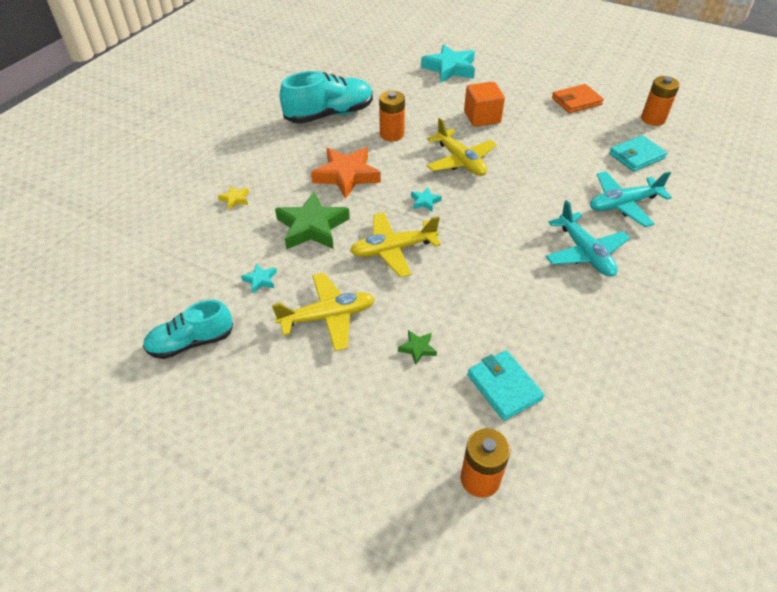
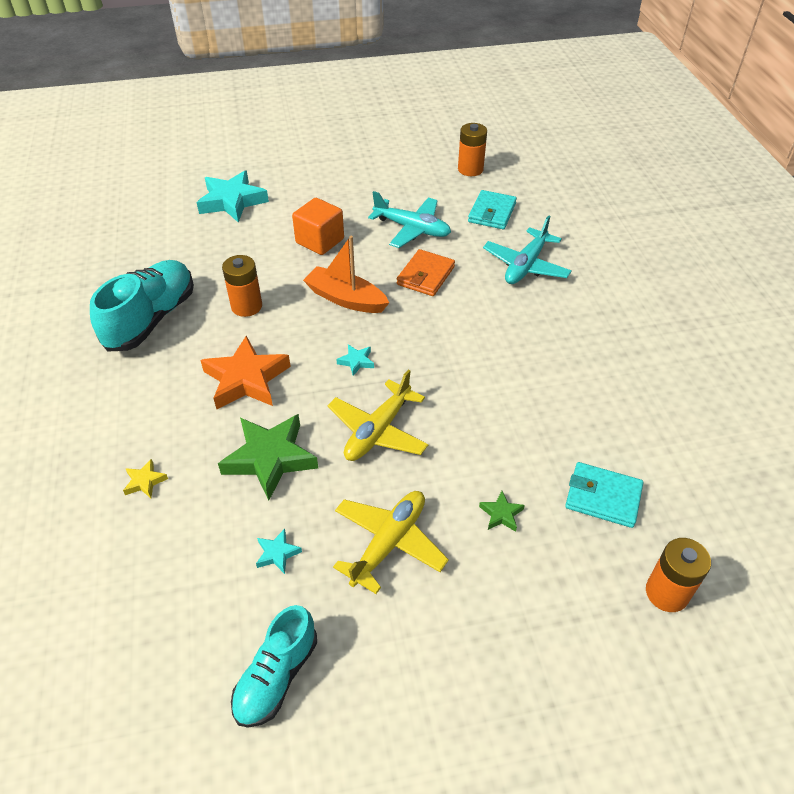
camera: 40 degrees left, 0 degrees up
yellow plane [427,118,497,176] -> orange boat [303,236,389,313]
turquoise plane [545,200,630,277] -> turquoise plane moved to [368,191,451,248]
orange wallet [552,84,604,113] -> orange wallet moved to [397,249,455,296]

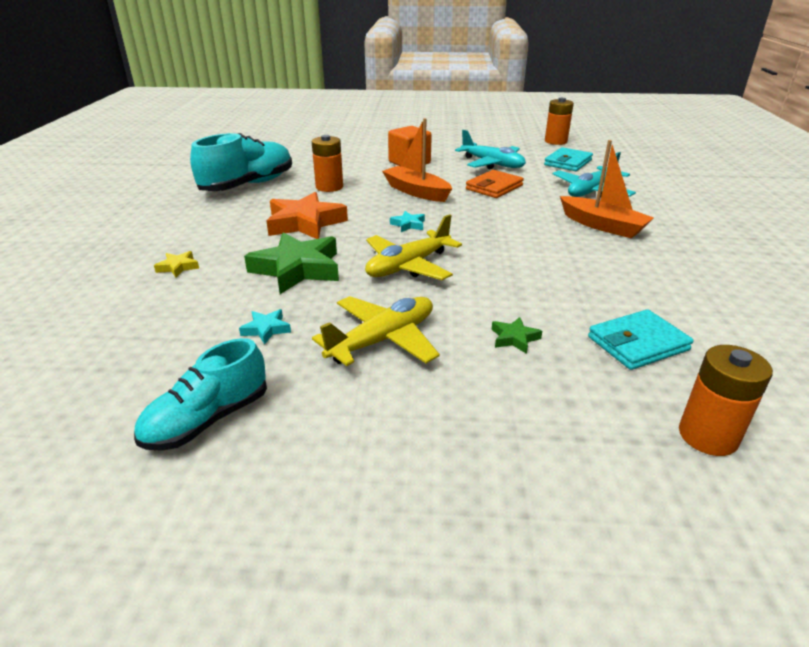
camera: 15 degrees right, 15 degrees down
turquoise star [196,171,269,222] -> none
turquoise wallet [565,462,643,528] -> turquoise wallet turned 60 degrees counterclockwise [588,309,694,370]
none -> orange boat [560,140,654,238]

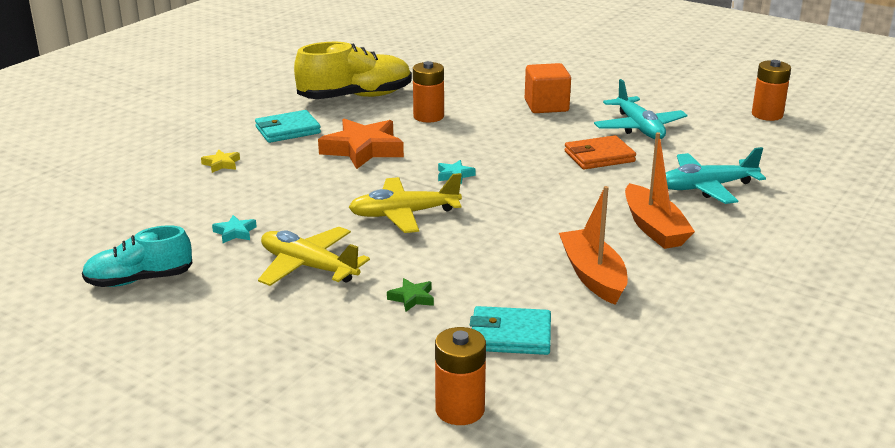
camera: 30 degrees right, 5 degrees down
turquoise shoe [190,133,292,191] -> yellow shoe [294,42,412,99]
green star [244,233,339,294] -> none
yellow plane [312,296,440,366] -> yellow plane turned 135 degrees counterclockwise [258,227,370,286]
orange boat [382,118,452,202] -> orange boat moved to [559,186,628,305]
turquoise wallet [544,147,593,171] -> turquoise wallet moved to [255,110,321,143]

